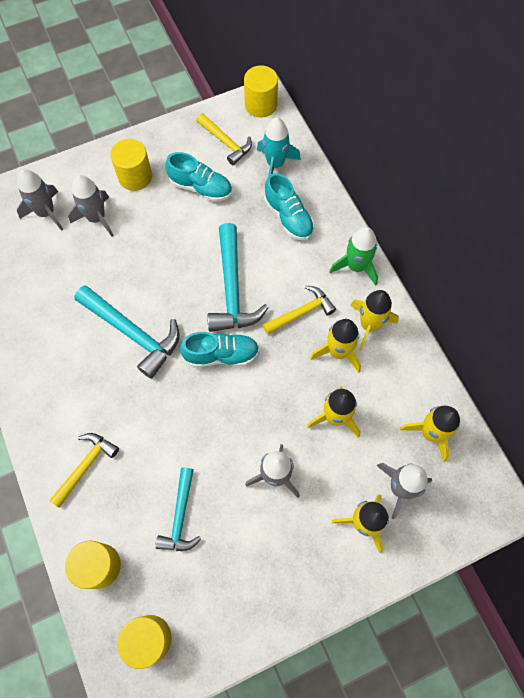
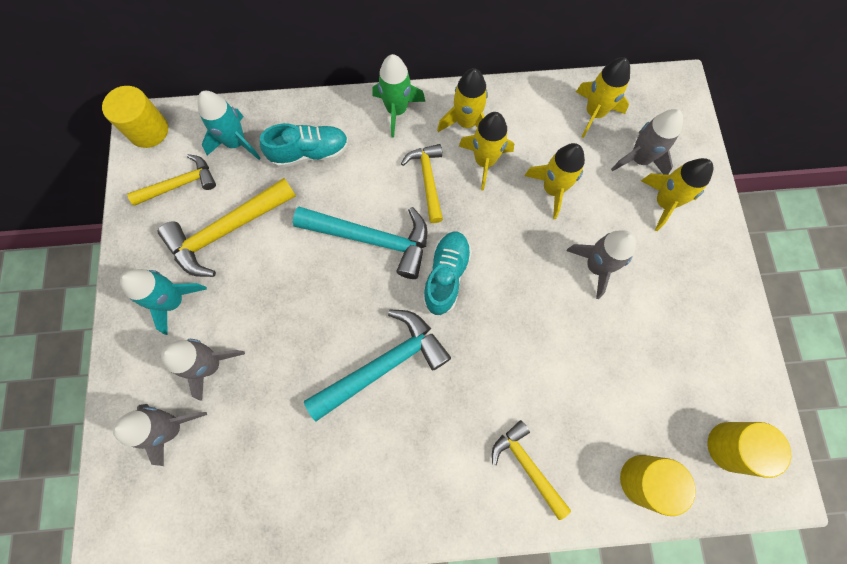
camera: 70 degrees left, 5 degrees up
yellow cylinder [110,139,152,191] -> turquoise rocket [120,269,207,335]
turquoise hammer [155,467,201,551] -> none
turquoise shoe [165,152,232,202] -> yellow hammer [158,178,296,277]

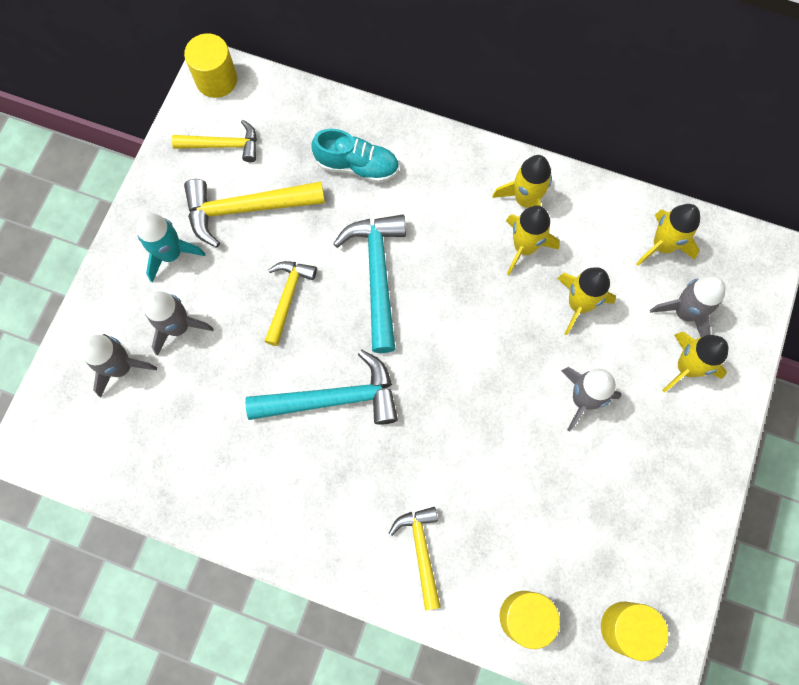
camera: 25 degrees right, 0 degrees up
turquoise rocket [197,91,261,160] -> none
turquoise hammer [293,206,427,279] -> turquoise hammer turned 135 degrees counterclockwise [333,215,406,353]
green rocket [373,54,425,138] -> none
yellow hammer [401,144,443,223] -> yellow hammer moved to [264,261,317,346]
turquoise shoe [423,232,472,315] -> none

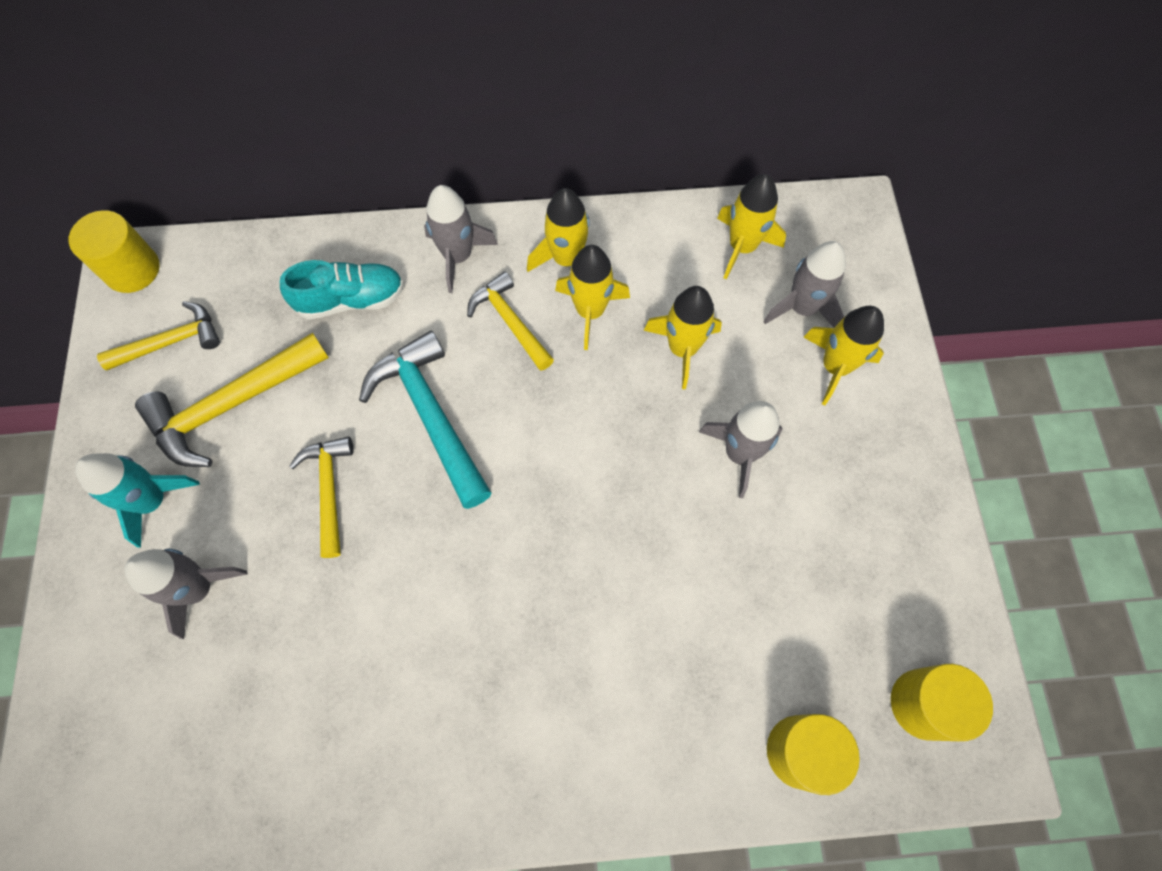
camera: 25 degrees left, 5 degrees down
grey rocket [81,334,157,397] -> grey rocket moved to [424,185,498,293]
turquoise hammer [245,350,398,425] -> none
yellow hammer [389,507,441,610] -> yellow hammer moved to [467,272,554,371]

